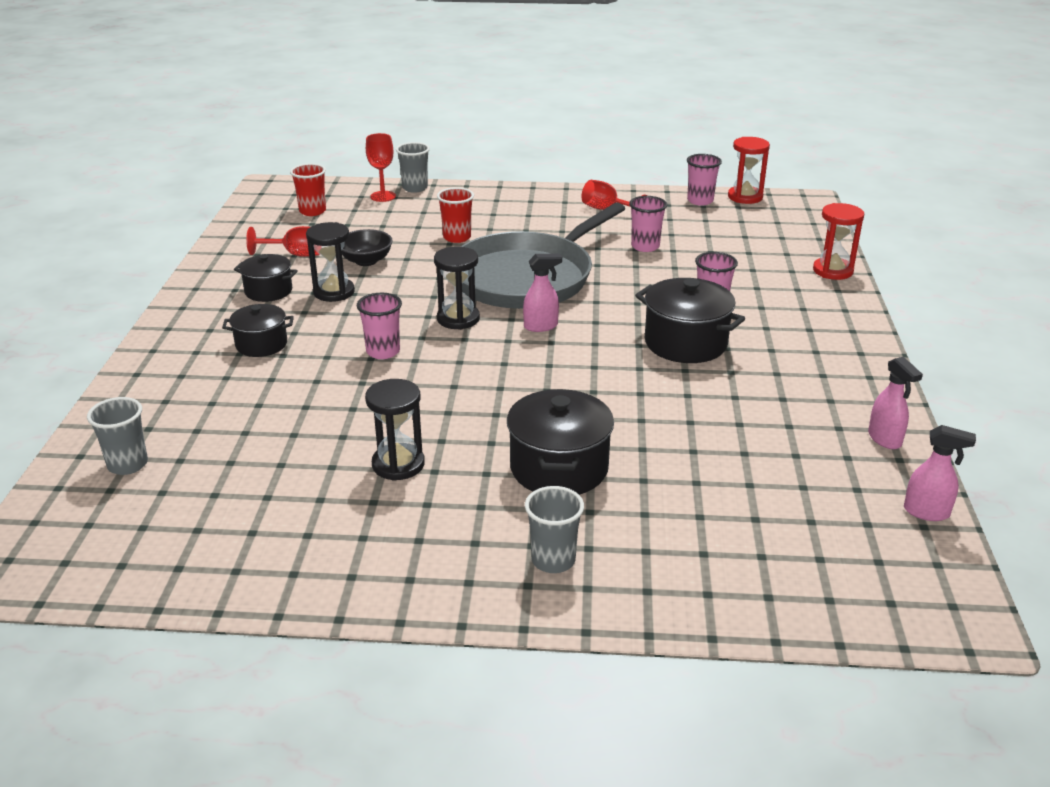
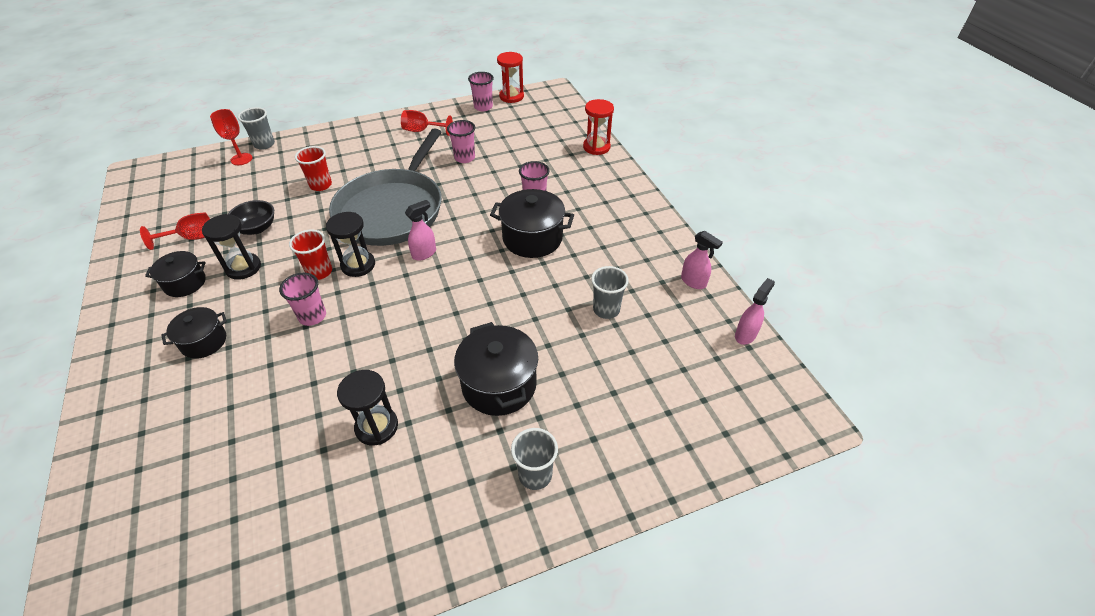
camera: 25 degrees left, 15 degrees up
grey cup [87,397,148,475] -> grey cup moved to [591,266,629,319]
red cup [290,163,326,216] -> red cup moved to [289,229,332,280]
pink spray bottle [904,425,976,521] -> pink spray bottle turned 45 degrees counterclockwise [735,278,775,345]

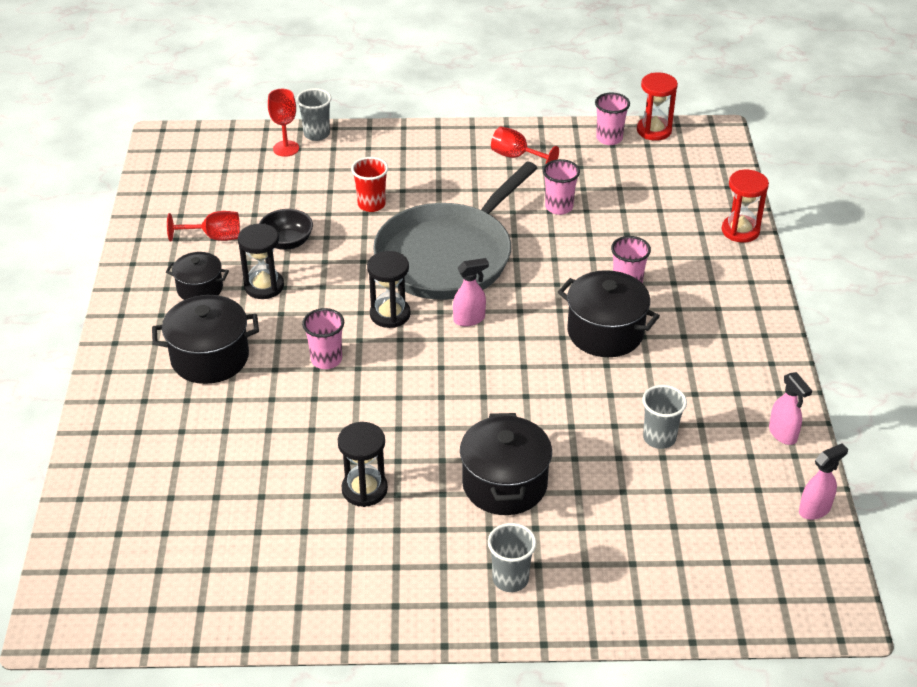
camera: 20 degrees right, 5 degrees down
black pot [161,307,227,359] -> black pot [152,295,259,384], size x1.62
red cup [289,229,332,280] -> none

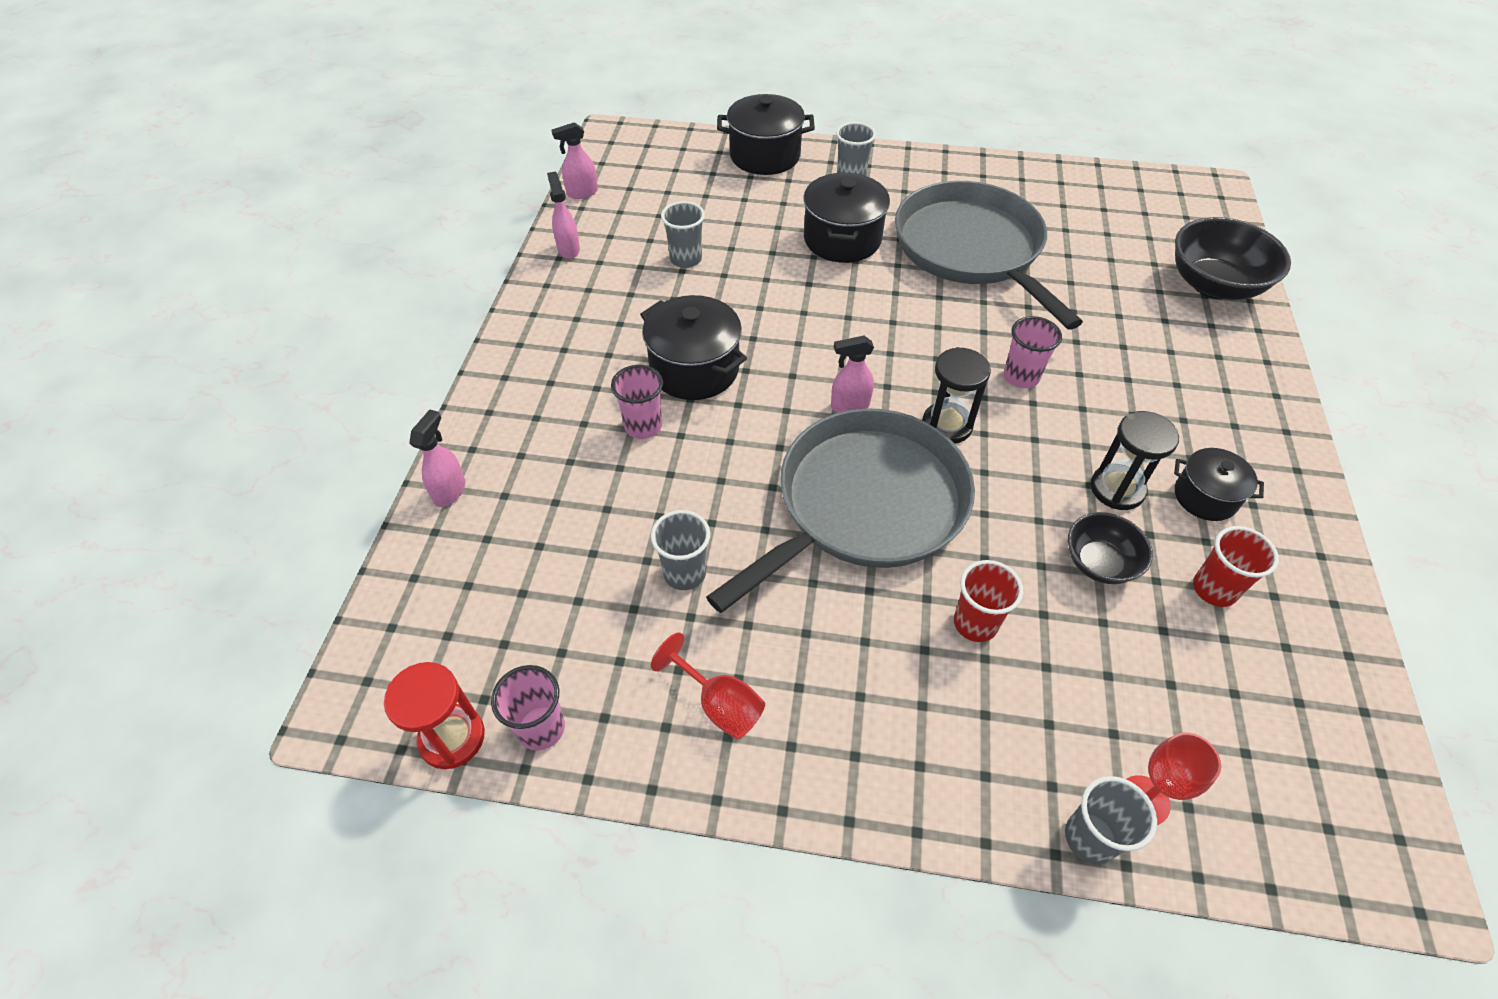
camera: 170 degrees left, 10 degrees up
black pot [152,295,259,384] -> black pot moved to [717,94,815,175]
red goblet [167,211,240,241] -> red cup [1193,526,1279,607]
black hourglass [338,422,388,507] -> grey pan [895,181,1083,330]
pink cup [543,159,580,215] -> grey cup [651,510,710,590]
red hourglass [722,170,769,243] -> pink spray bottle [409,409,466,507]
none -> black bowl [1175,217,1291,300]

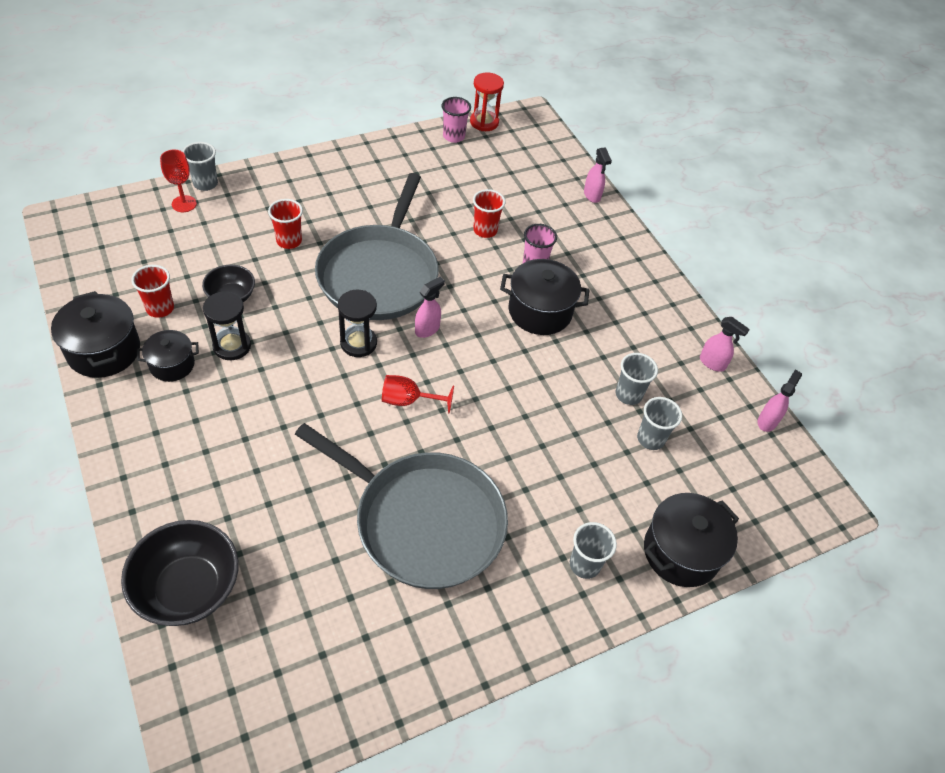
camera: 140 degrees right, 0 degrees up
grey cup [651,510,710,590] -> grey cup moved to [637,397,682,450]
red goblet [651,632,765,739] -> red goblet moved to [382,375,454,414]
black pot [804,173,890,263] -> black pot moved to [51,291,140,378]
pink cup [1004,316,1062,388] -> none
none -> red cup [473,189,506,238]

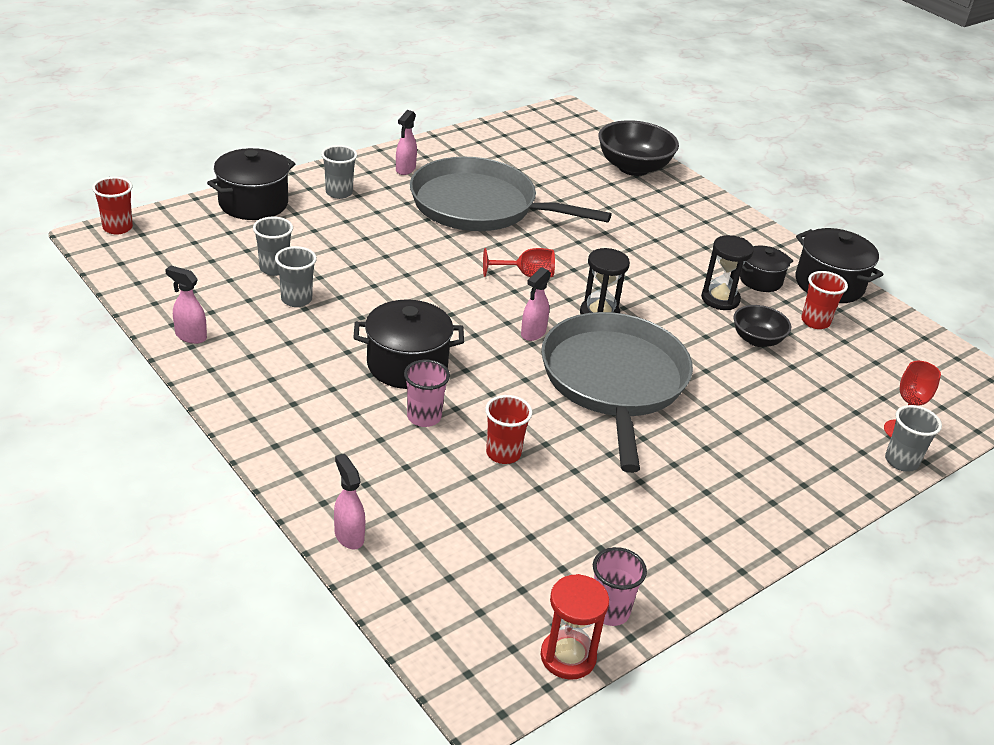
camera: 170 degrees right, 15 degrees down
red cup [268,199,303,249] -> red cup moved to [92,177,133,235]
pink spray bottle [758,370,802,432] -> pink spray bottle moved to [396,110,417,175]

